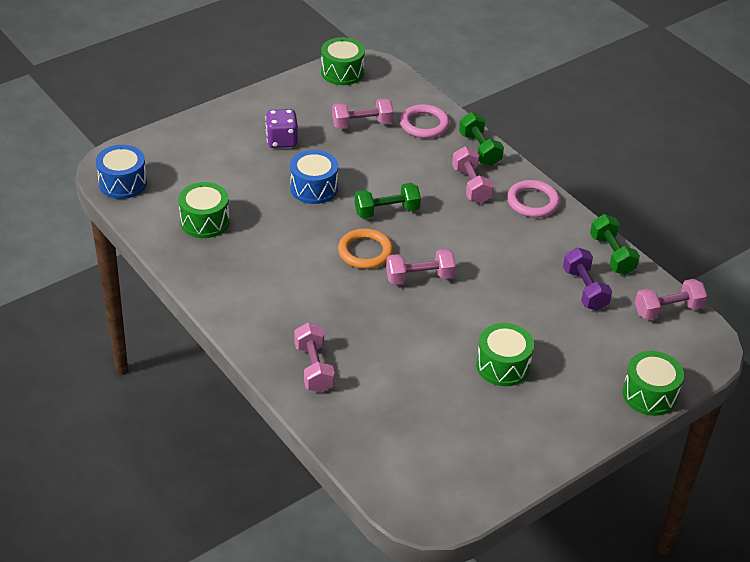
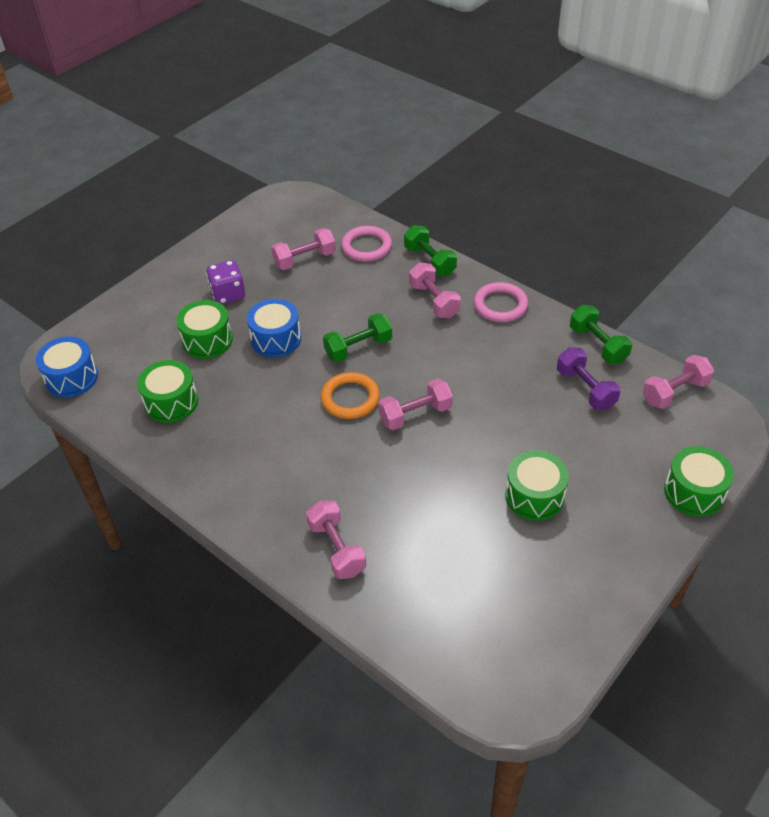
camera: 10 degrees left, 5 degrees up
green drum [321,37,365,85] -> green drum moved to [176,300,233,359]

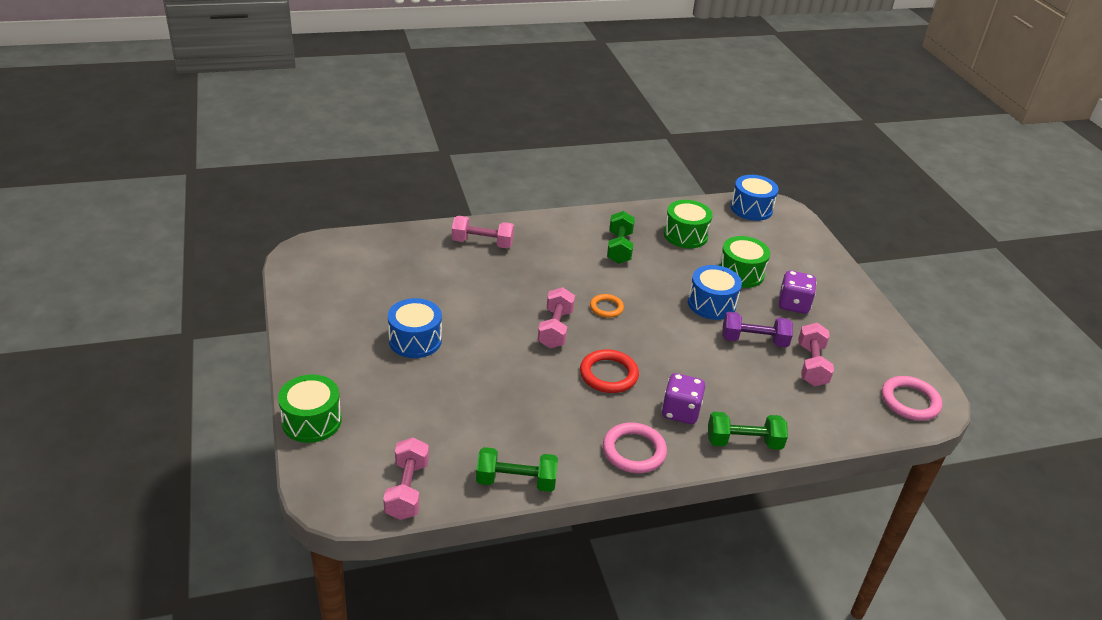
camera: 120 degrees right, 10 degrees down
orange ring [321,372,380,419] -> orange ring [590,294,624,318], size x0.62
green dumbbell [323,313,392,362] -> green dumbbell moved to [607,211,635,264]
pink ring [341,226,392,262] -> pink ring moved to [882,376,942,421]
pink dumbbell [409,262,461,318] -> purple dice [661,373,705,424]
green drum [505,450,569,521] -> blue drum [388,298,442,358]
purple dumbbell [557,347,621,410] -> purple dumbbell moved to [722,311,793,347]
none -> red ring [580,349,639,393]

